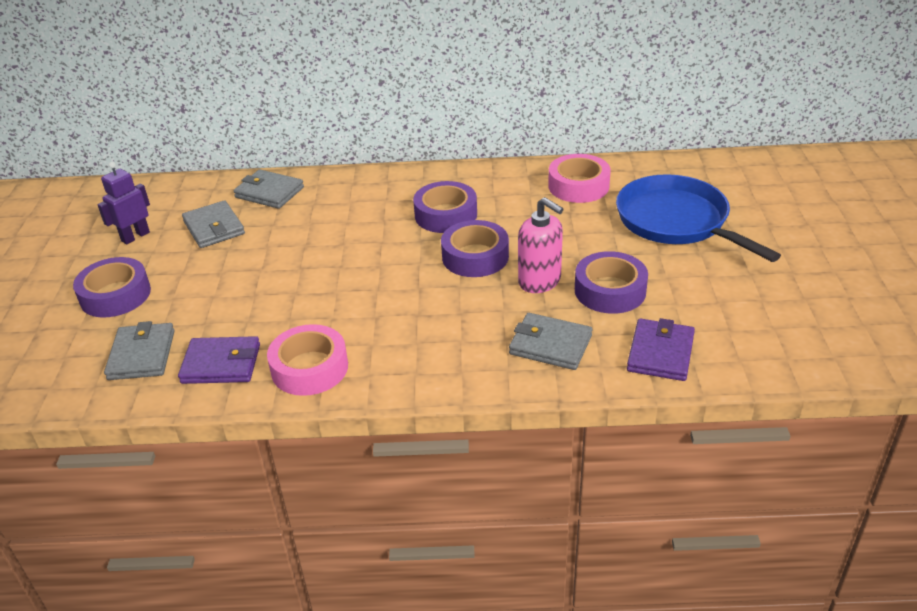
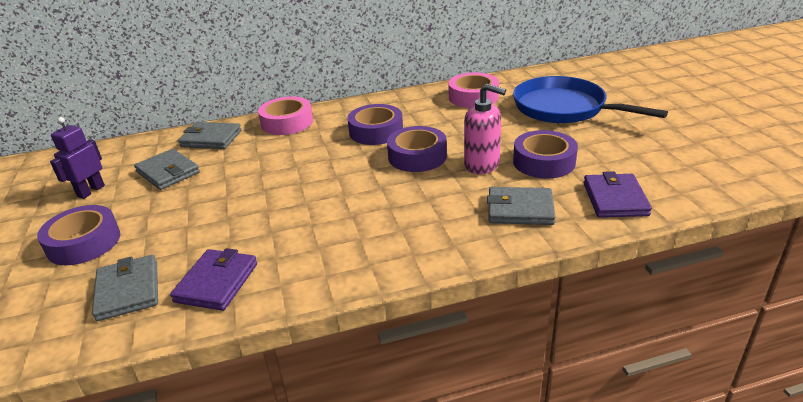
camera: 15 degrees left, 5 degrees down
purple wallet [178,336,260,384] -> purple wallet turned 60 degrees counterclockwise [170,248,257,311]
pink tape [267,324,348,396] -> pink tape moved to [258,96,313,135]

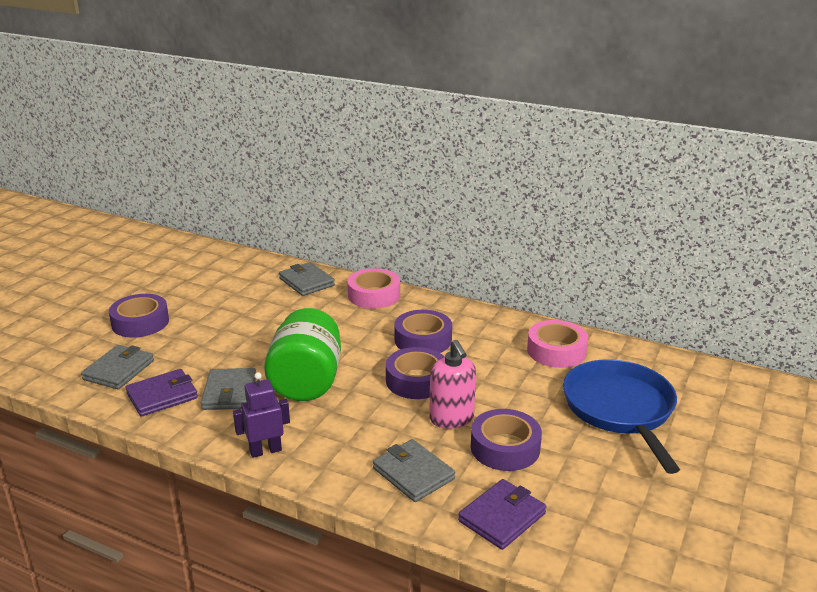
camera: 40 degrees right, 5 degrees down
purple robot [50,117,105,199] -> purple robot moved to [233,372,290,458]
grey wallet [134,149,200,190] -> grey wallet moved to [201,368,256,410]
none -> green jar [264,308,341,401]

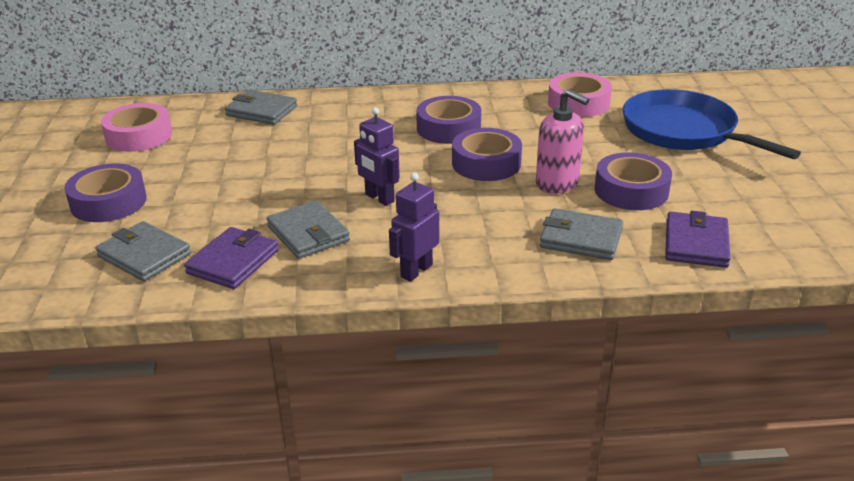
camera: 30 degrees left, 5 degrees up
grey wallet [81,345,154,389] -> grey wallet turned 45 degrees counterclockwise [96,221,191,282]
green jar [264,308,341,401] -> purple robot [354,107,400,206]
pink tape [347,268,400,309] -> pink tape moved to [101,103,172,152]

